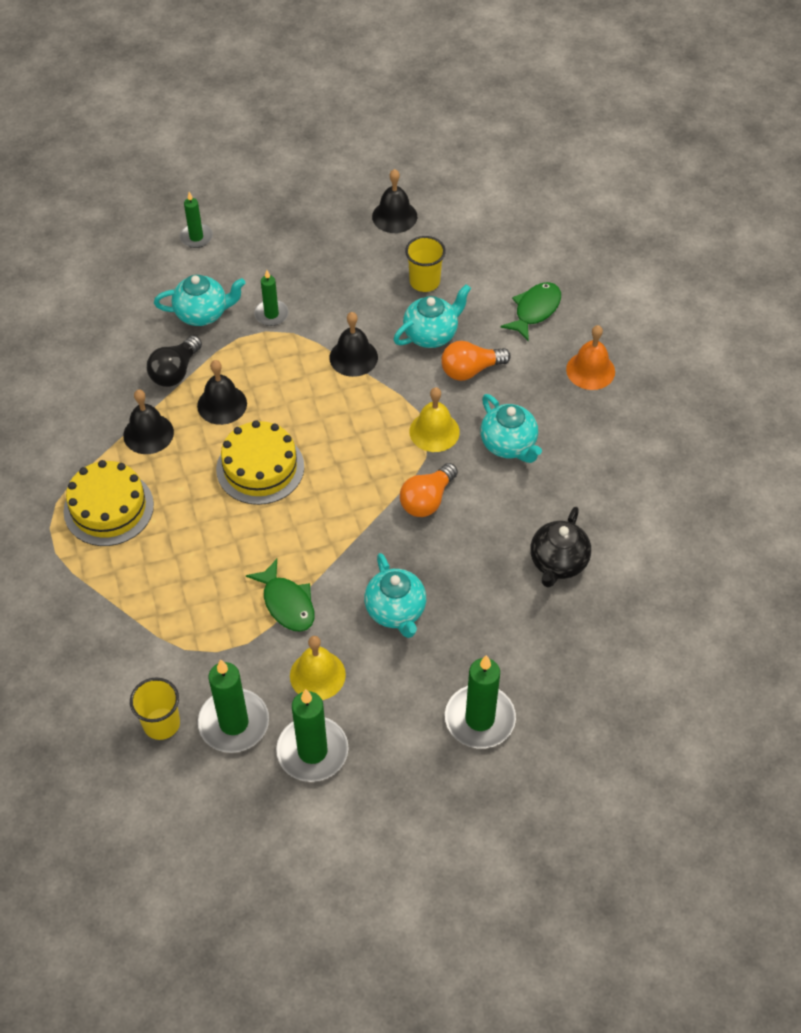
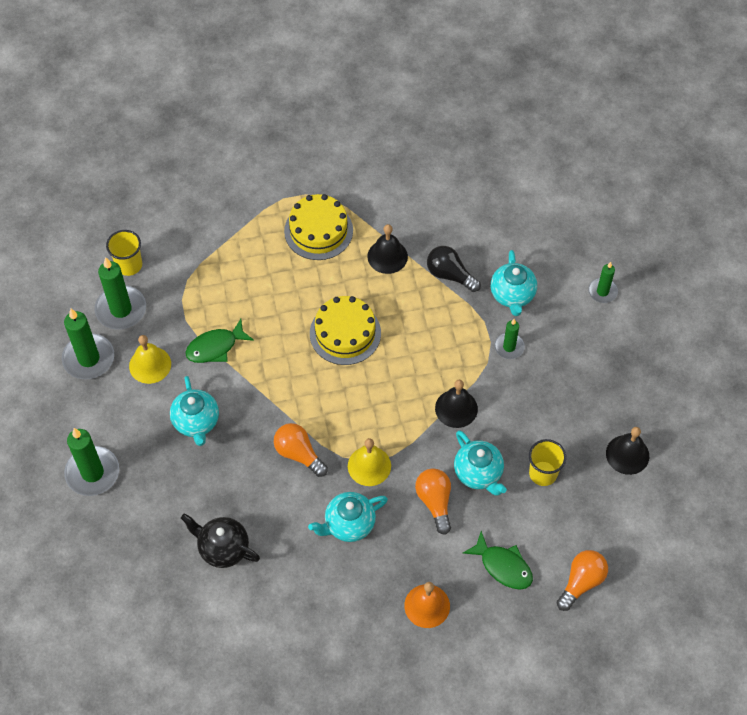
camera: 95 degrees right, 5 degrees up
black bell [197,360,247,425] -> none
turquoise teapot [364,553,426,638] -> turquoise teapot turned 90 degrees counterclockwise [170,376,219,446]
none -> orange light bulb [557,550,608,611]

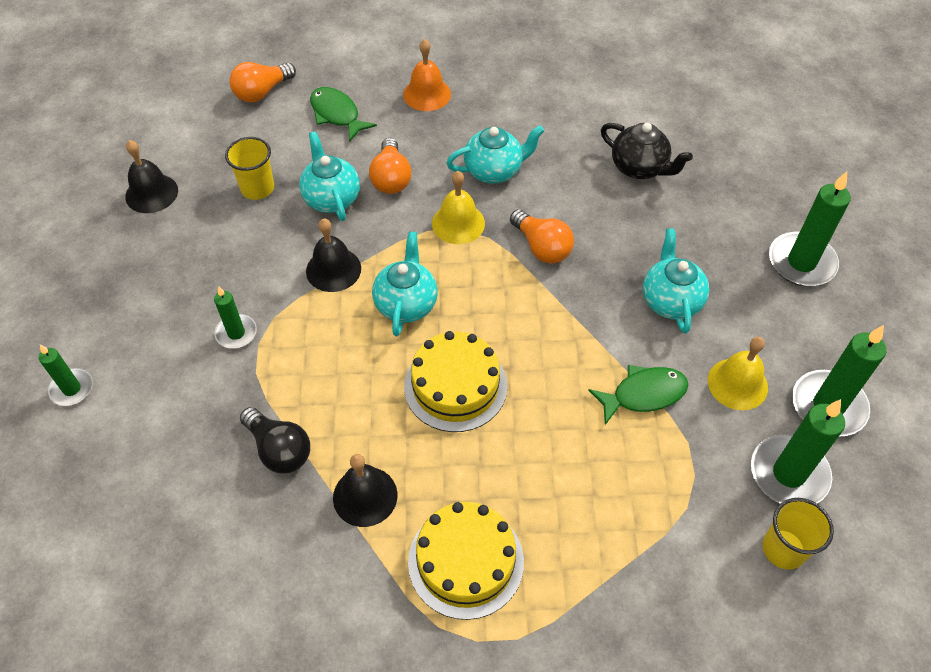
camera: 170 degrees left, 5 degrees down
turquoise teapot [490,250,537,316] -> turquoise teapot moved to [372,231,438,336]

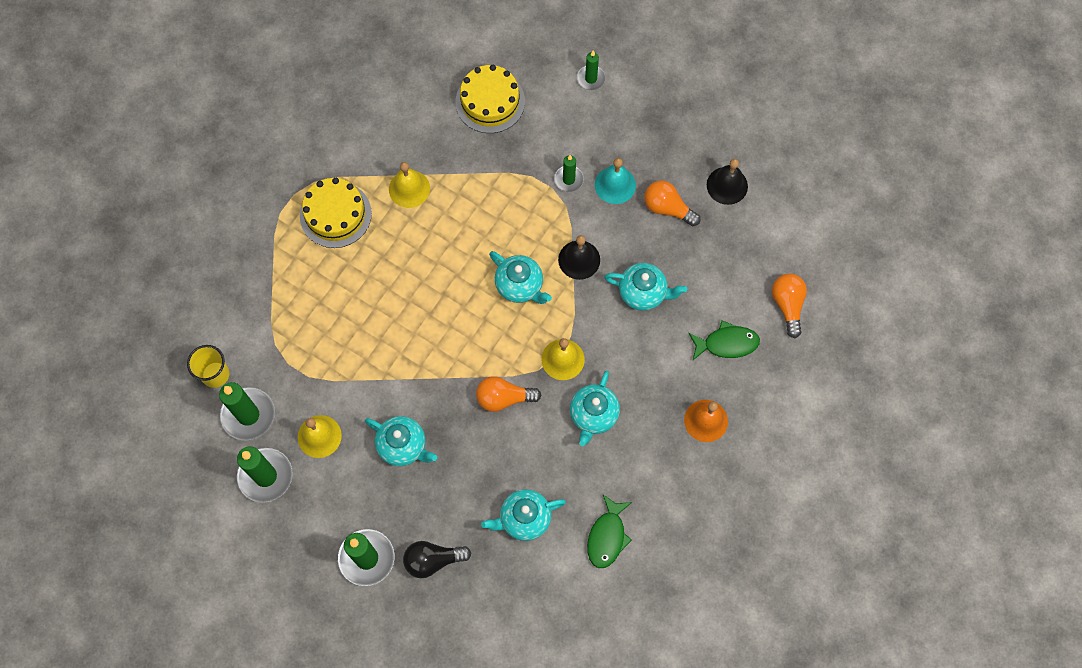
camera: 125 degrees right, 15 degrees up
yellow cup [225,137,274,200] -> none
black light bulb [240,407,310,474] -> black light bulb moved to [403,541,471,578]
black bell [333,454,398,527] -> yellow bell [389,162,430,208]
orange light bulb [369,138,411,194] -> orange light bulb moved to [644,181,701,226]
yellow cake [404,331,507,432] -> yellow cake moved to [456,65,525,133]
green fish [588,365,688,425] -> green fish moved to [587,495,632,568]
black teapot [601,123,693,179] -> turquoise teapot [481,489,566,541]
none -> turquoise bell [595,158,636,204]

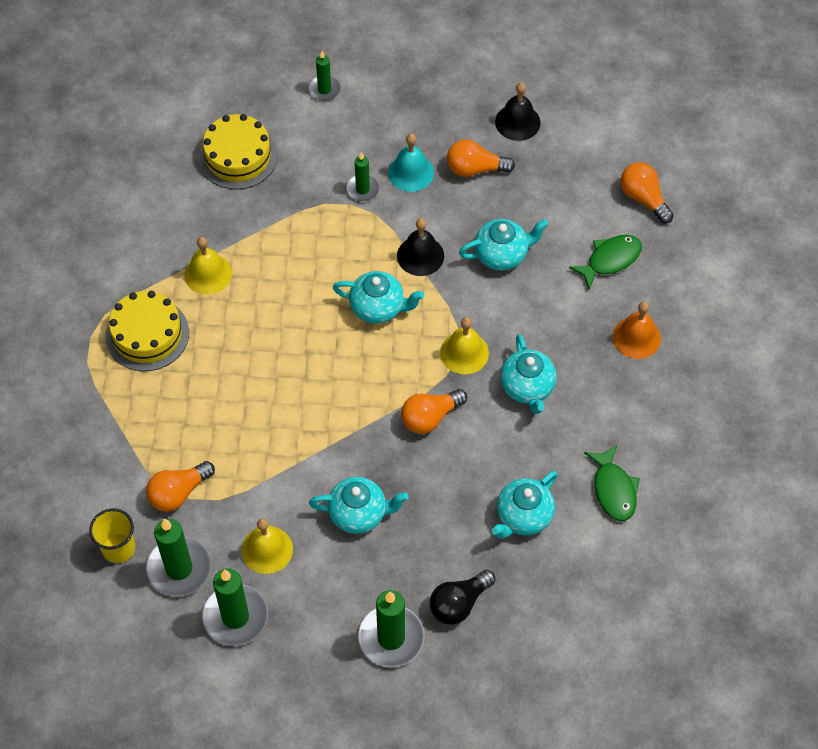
camera: 30 degrees left, 10 degrees down
none -> orange light bulb [146,461,215,512]

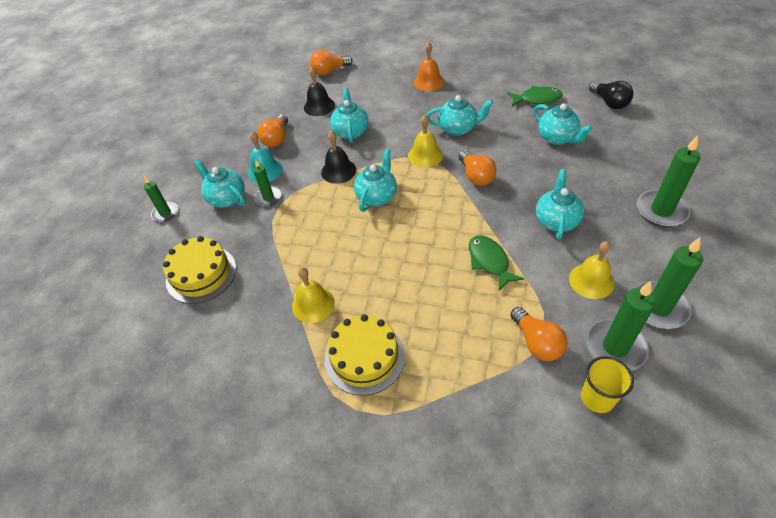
camera: 75 degrees left, 10 degrees down
black light bulb [430,569,495,625] -> black light bulb moved to [589,81,634,109]
black bell [495,82,541,141] -> black bell moved to [304,67,335,116]
green fish [569,235,642,290] -> green fish moved to [469,235,524,291]
none -> turquoise teapot [194,159,245,208]

